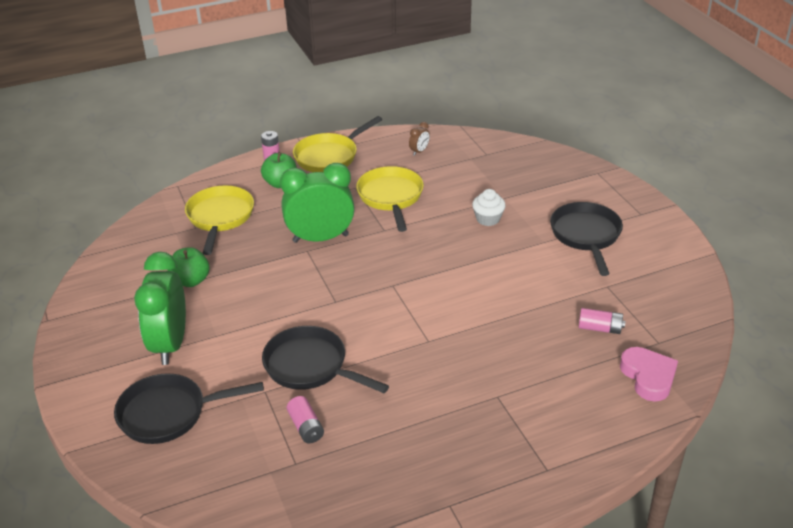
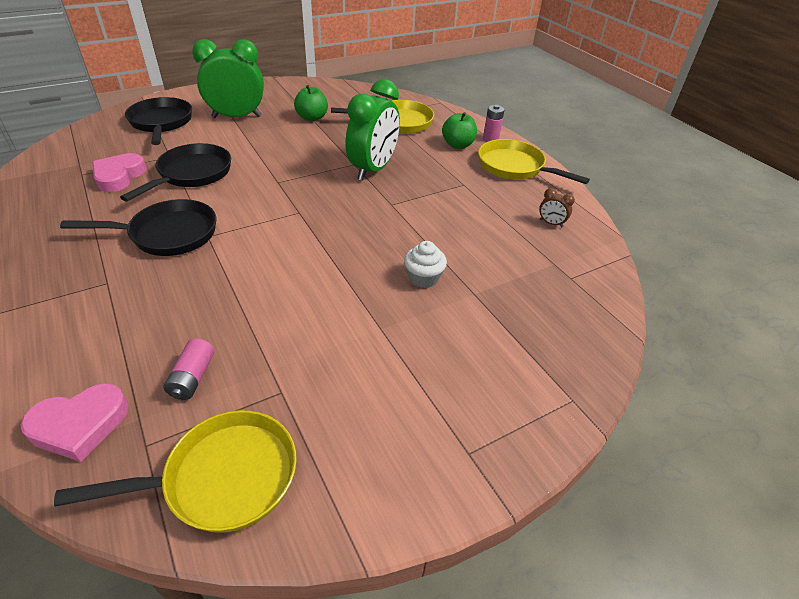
camera: 80 degrees right, 5 degrees up
green clock [280,163,355,243] -> green clock turned 45 degrees clockwise [345,79,400,181]
pink battery [287,396,324,443] -> pink heart [92,153,146,192]
yellow pan [356,166,424,232] -> yellow pan moved to [54,410,297,533]
black pan [550,202,623,276] -> black pan moved to [60,199,216,256]

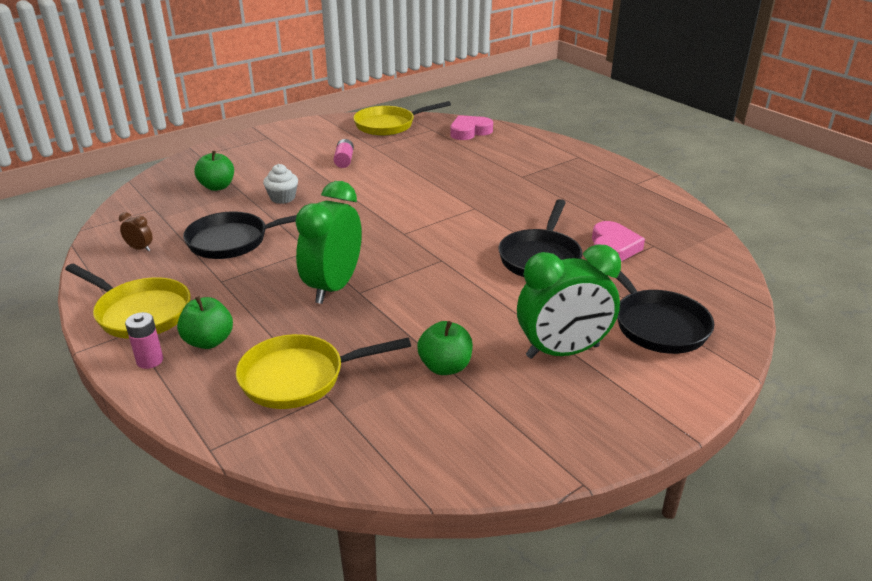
camera: 175 degrees right, 10 degrees down
black pan [60,199,216,256] -> black pan moved to [183,211,297,259]
pink battery [164,338,214,400] -> pink battery moved to [334,139,354,168]
none -> green apple [195,151,234,191]

